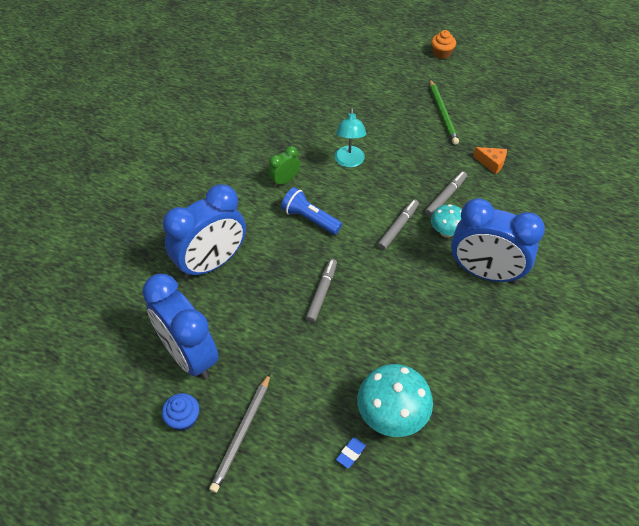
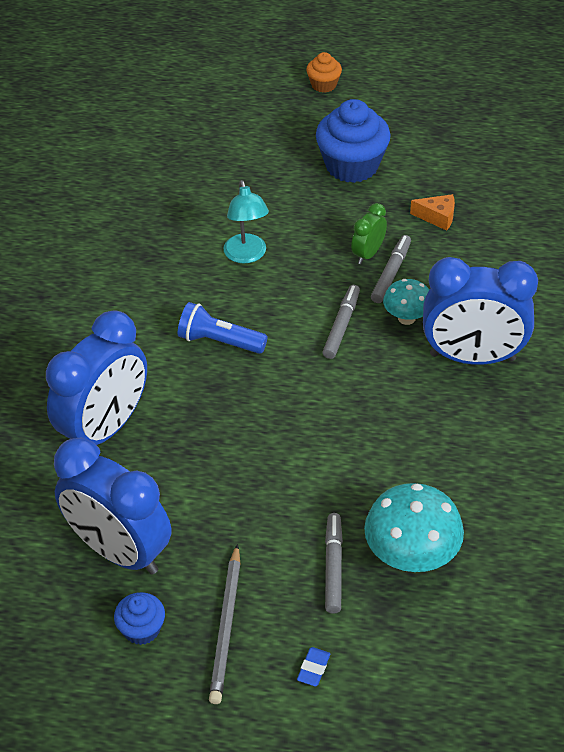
camera: 15 degrees left, 5 degrees down
green clock [268,146,300,187] -> green clock moved to [351,203,387,264]
grey marker [306,259,337,323] -> grey marker moved to [325,513,343,613]
blue eraser [336,437,366,468] -> blue eraser moved to [297,647,330,686]
green pencil [430,79,459,145] -> blue cupcake [316,99,391,183]

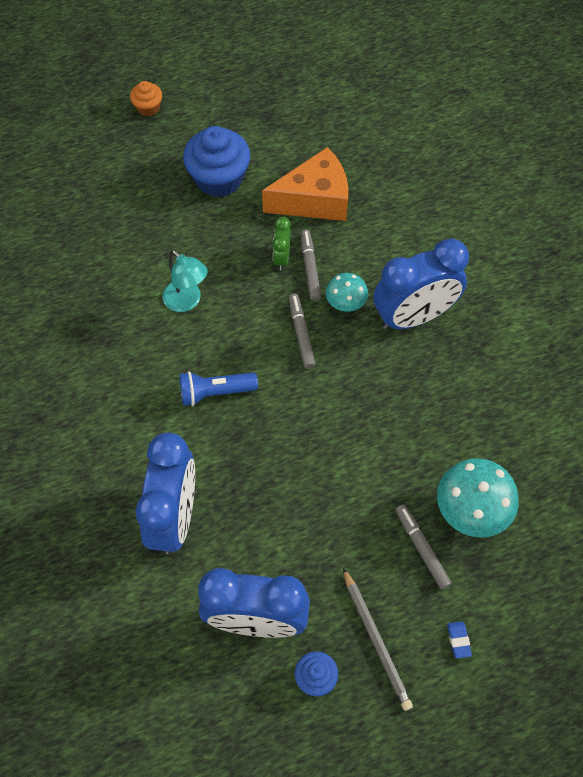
camera: 30 degrees left, 15 degrees up
orange cheese [410,194,455,231] -> orange cheese [262,147,348,221], size x2.24

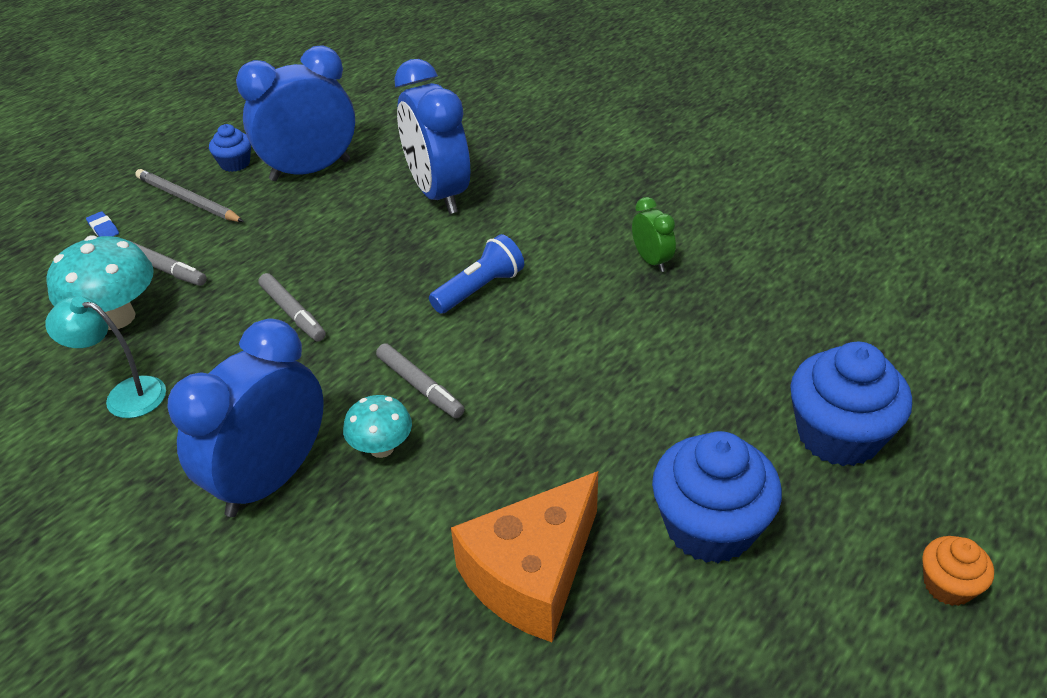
camera: 150 degrees right, 20 degrees down
turquoise lamp [162,250,208,312] -> turquoise lamp moved to [45,296,166,418]
green clock [273,217,291,270] -> green clock moved to [632,197,676,272]
grey marker [301,229,321,301] -> grey marker moved to [258,273,326,341]
none -> blue cupcake [790,342,912,466]

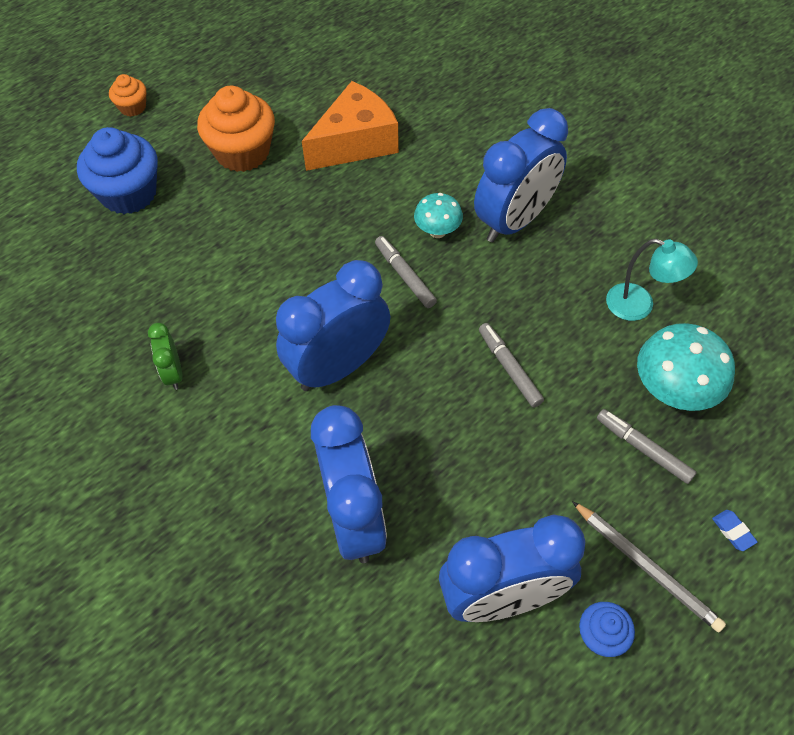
camera: 170 degrees left, 15 degrees up
blue flashlight [429,234,524,314] -> blue clock [276,260,390,391]
blue cupcake [652,431,782,563] -> orange cupcake [197,86,275,172]

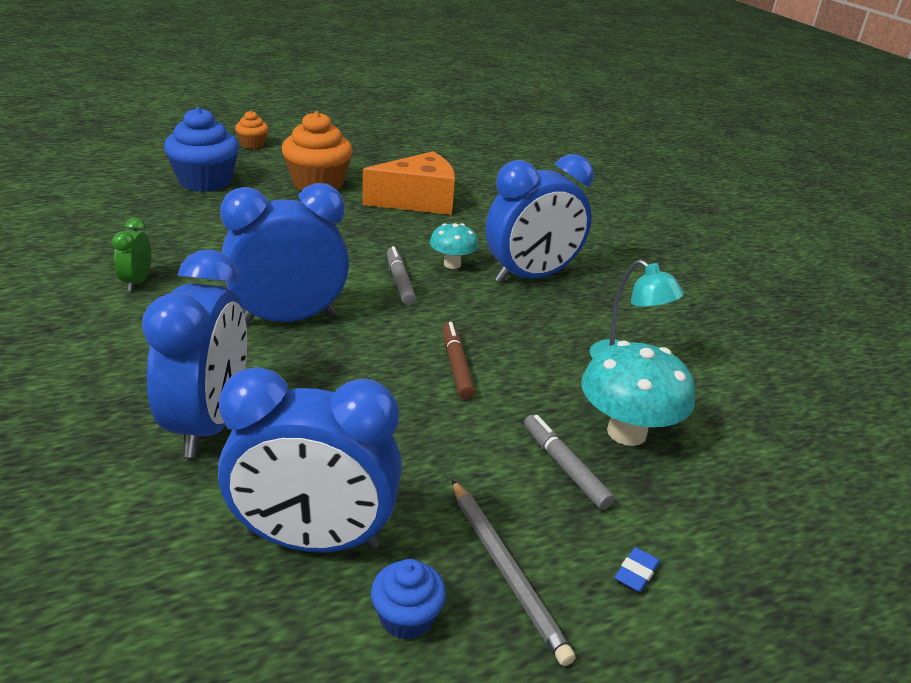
camera: 15 degrees right, 25 degrees down
grey marker [479,323,544,408] -> brown marker [443,322,475,399]
blue eraser [712,510,758,551] -> blue eraser turned 45 degrees clockwise [615,547,660,592]

